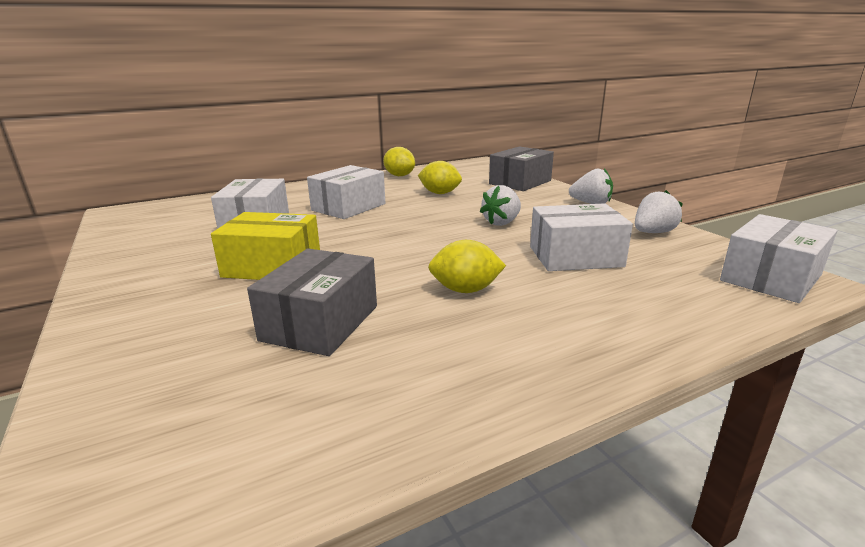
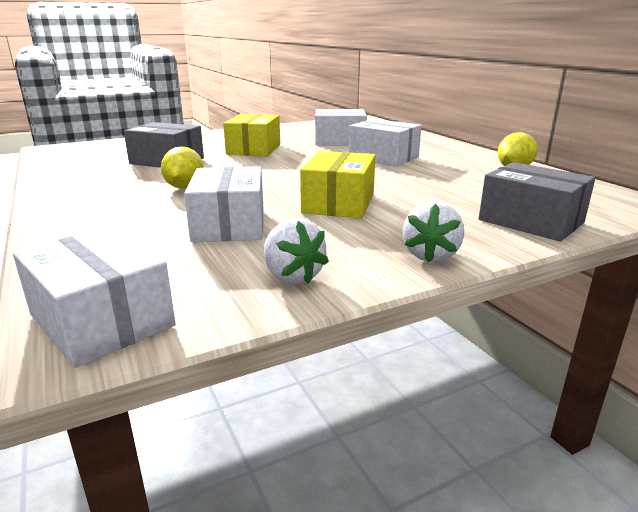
camera: 90 degrees right, 0 degrees up
yellow lemon [418,161,462,194] -> none
white strawberry [480,185,521,226] -> yellow box [300,151,376,218]

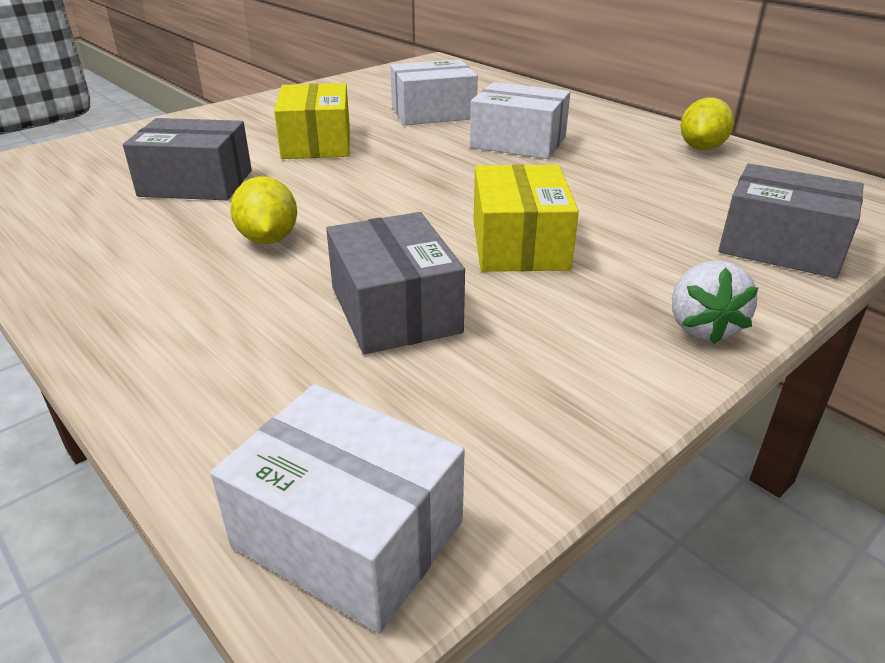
camera: 15 degrees left, 10 degrees up
white box [184,166,263,242] -> grey box [326,212,465,354]
white strawberry [264,219,329,284] -> none

